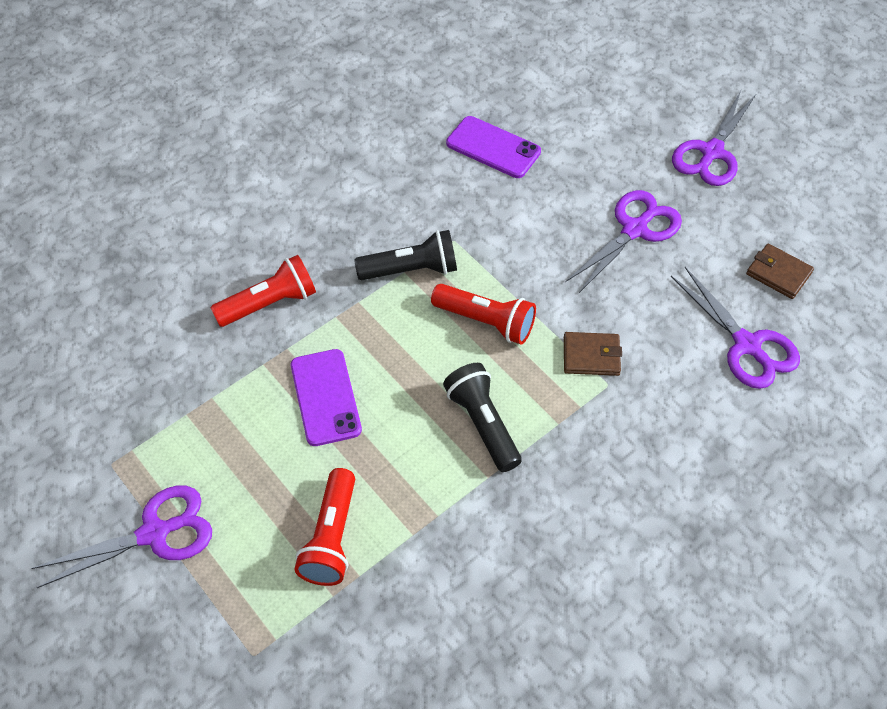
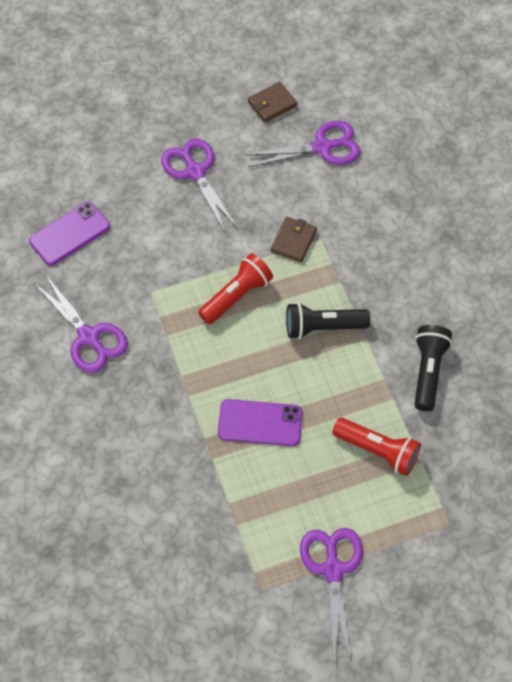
camera: 70 degrees left, 5 degrees up
red flashlight [210,255,316,327] -> none
black flashlight [354,230,457,280] -> black flashlight moved to [414,325,452,411]
purple scissors [672,91,756,186] -> purple scissors moved to [34,274,128,373]

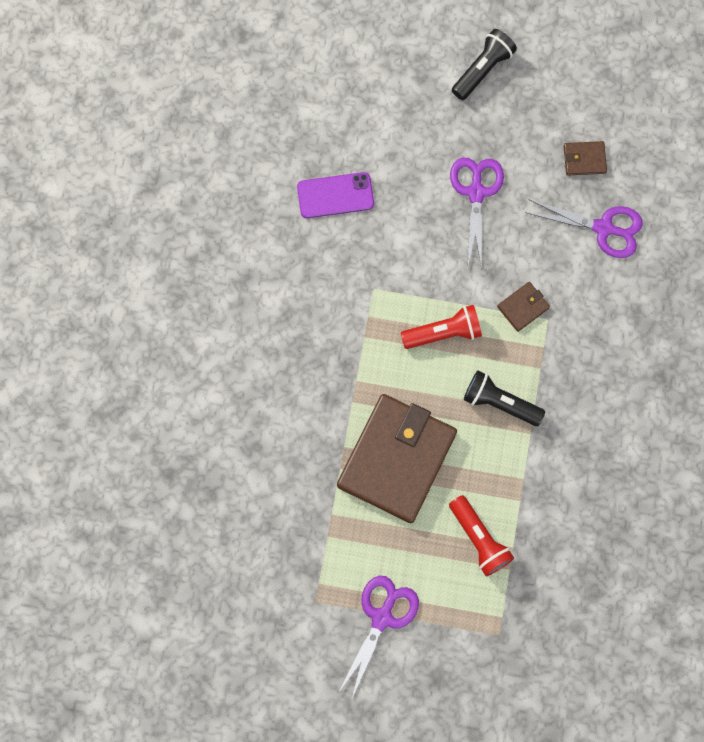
camera: 30 degrees right, 15 degrees up
purple scissors [34,274,128,373] -> none
purple phone [218,399,303,446] -> brown wallet [337,394,457,523]
black flashlight [414,325,452,411] -> black flashlight moved to [452,29,517,100]

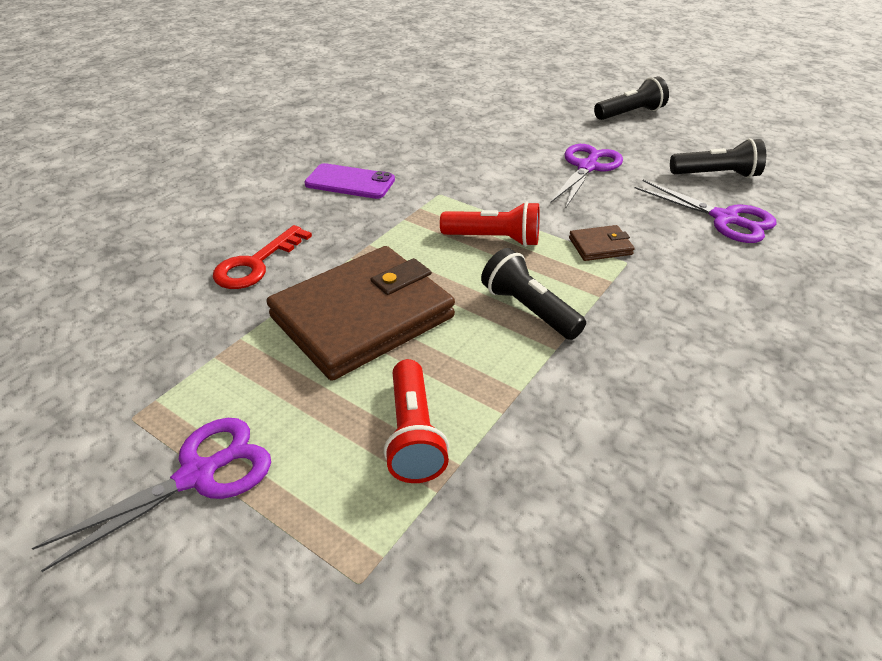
camera: 25 degrees right, 35 degrees down
purple phone [297,172,374,218] -> purple phone moved to [304,163,395,199]
brown wallet [564,141,607,176] -> black flashlight [670,138,766,178]
none -> red key [213,225,312,289]

